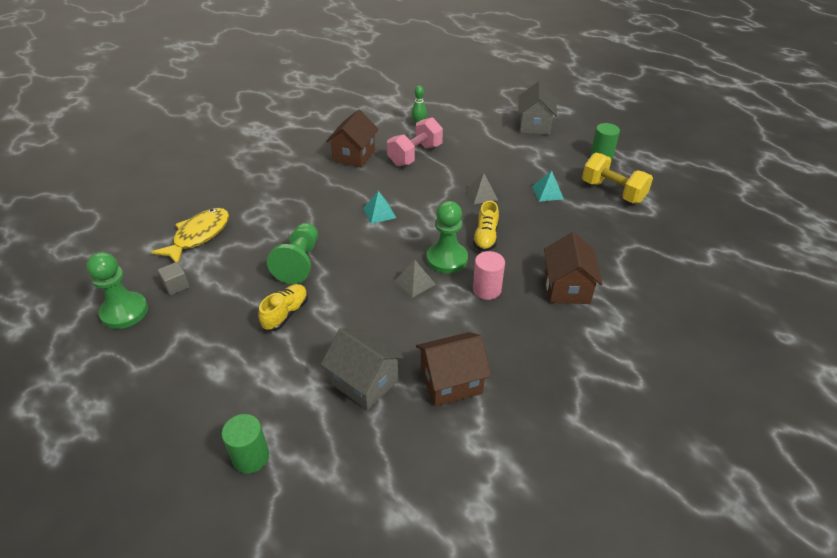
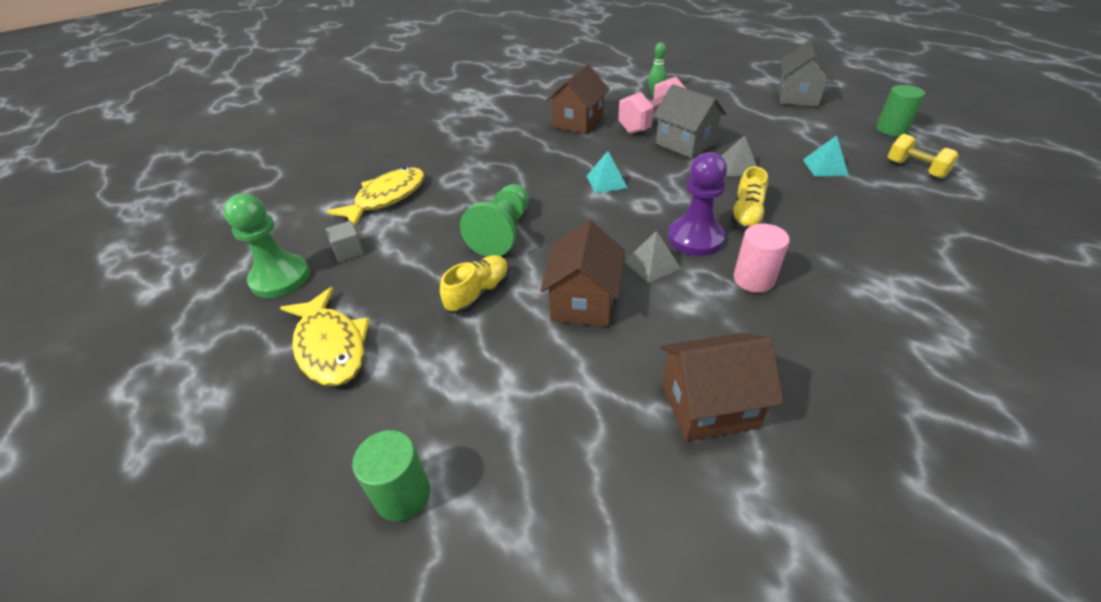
camera: 10 degrees right, 0 degrees up
grey house [321,328,404,410] -> grey house moved to [653,84,726,158]
green pawn [427,201,468,274] -> purple pawn [668,152,727,256]
brown house [544,232,603,304] -> brown house moved to [540,220,625,327]
yellow dumbbell [582,153,653,203] -> yellow dumbbell [888,134,959,178], size x0.66
none -> yellow fish [280,287,370,387]

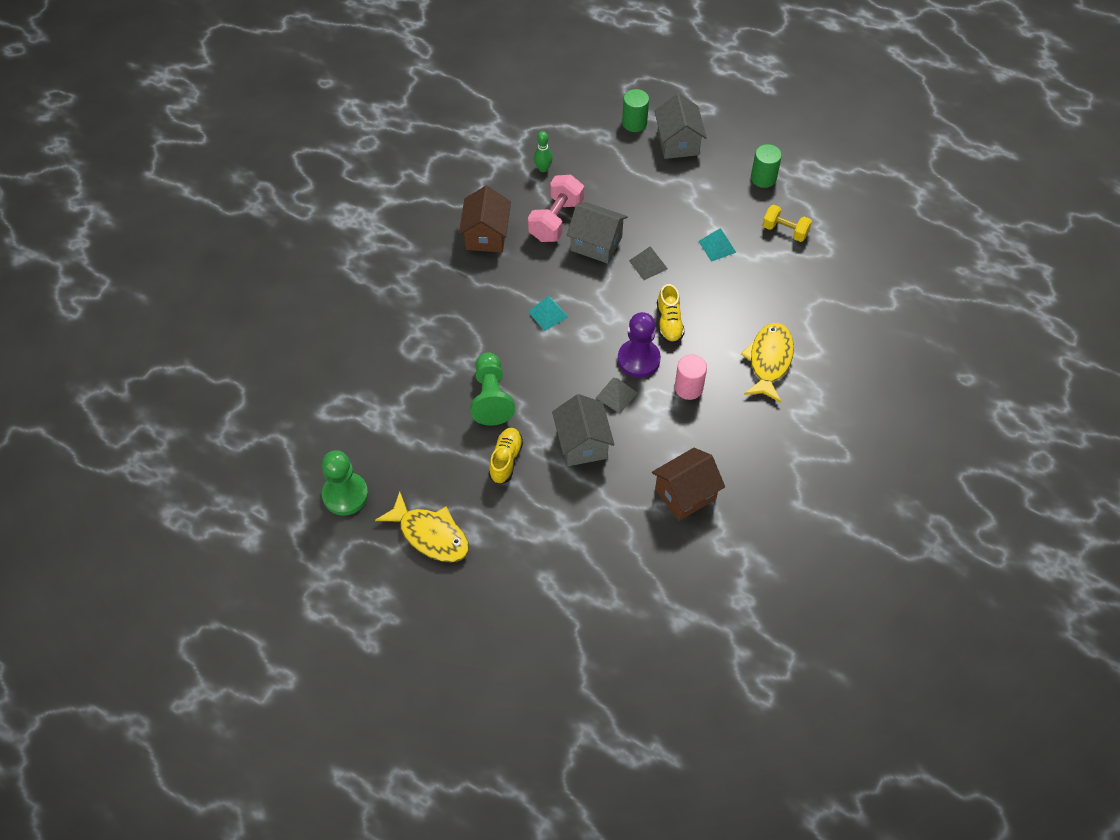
camera: 25 degrees left, 15 degrees up
grey cube [325,221,364,262] -> none
yellow fish [326,167,424,227] -> yellow fish moved to [741,323,794,403]
green cylinder [352,430,430,521] -> green cylinder moved to [622,89,649,132]
brown house [540,220,625,327] -> grey house [552,394,615,466]

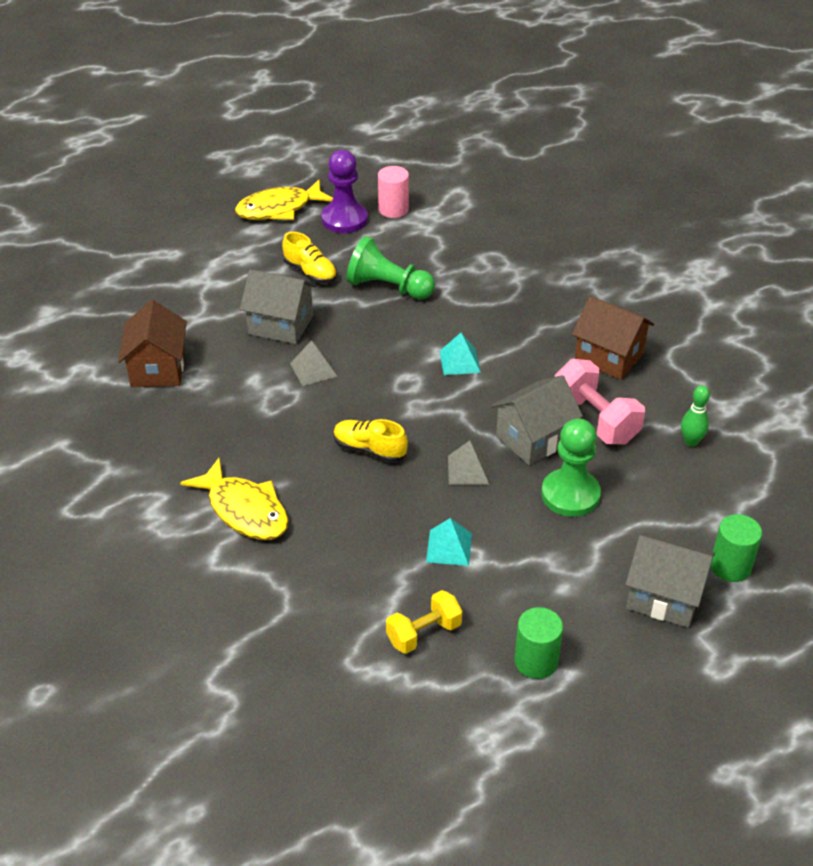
camera: 120 degrees right, 15 degrees down
green pawn [322,450,368,516] -> green pawn moved to [541,418,601,517]
purple pawn [618,312,661,378] -> purple pawn moved to [321,150,368,233]
pink cylinder [675,354,707,400] -> pink cylinder moved to [378,166,409,218]

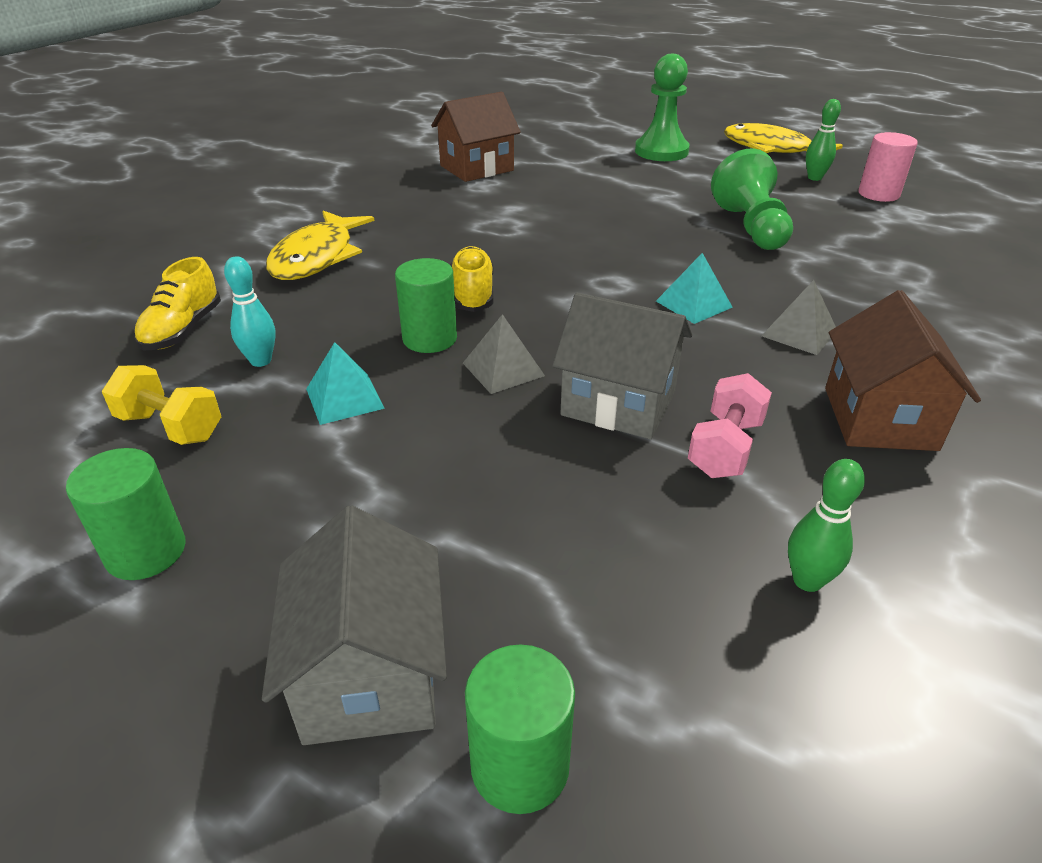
camera: 60 degrees right, 5 degrees down
grey house [240,269,316,344] -> none
yellow shoe [282,232,337,283] -> yellow shoe moved to [134,257,221,350]
grey pyramid [290,340,337,386] -> grey pyramid moved to [762,280,836,355]
purple pawn [321,150,368,233] -> green bowling pin [806,99,841,181]
green pawn [541,418,601,517] -> green pawn moved to [635,54,690,161]
pink dumbbell [555,359,645,445] -> pink dumbbell [688,373,772,478], size x0.66
none -> turquoise bowling pin [224,256,276,367]
none -> green cylinder [395,258,457,353]

